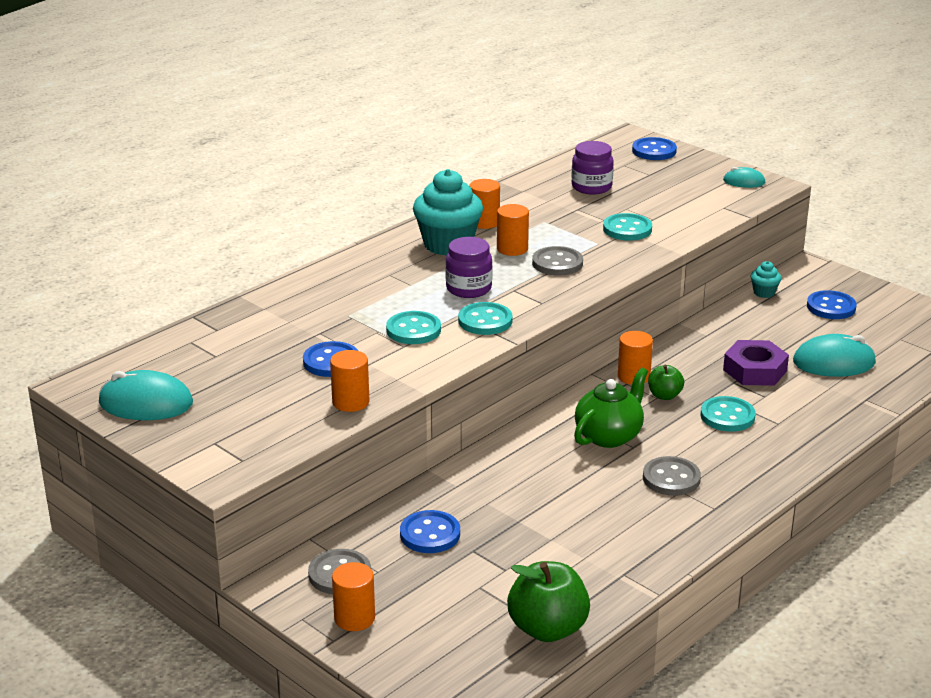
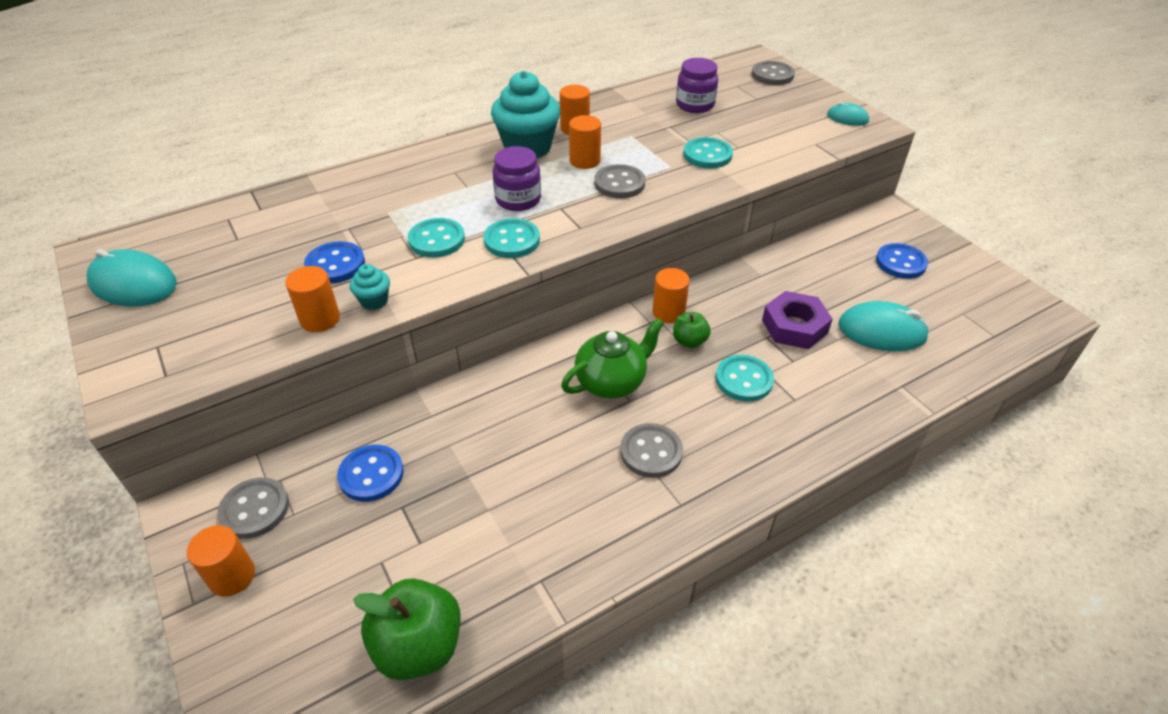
camera: 15 degrees right, 15 degrees up
blue button [632,137,677,160] -> grey button [752,61,795,85]
turquoise cupcake [751,261,782,298] -> turquoise cupcake moved to [350,264,390,310]

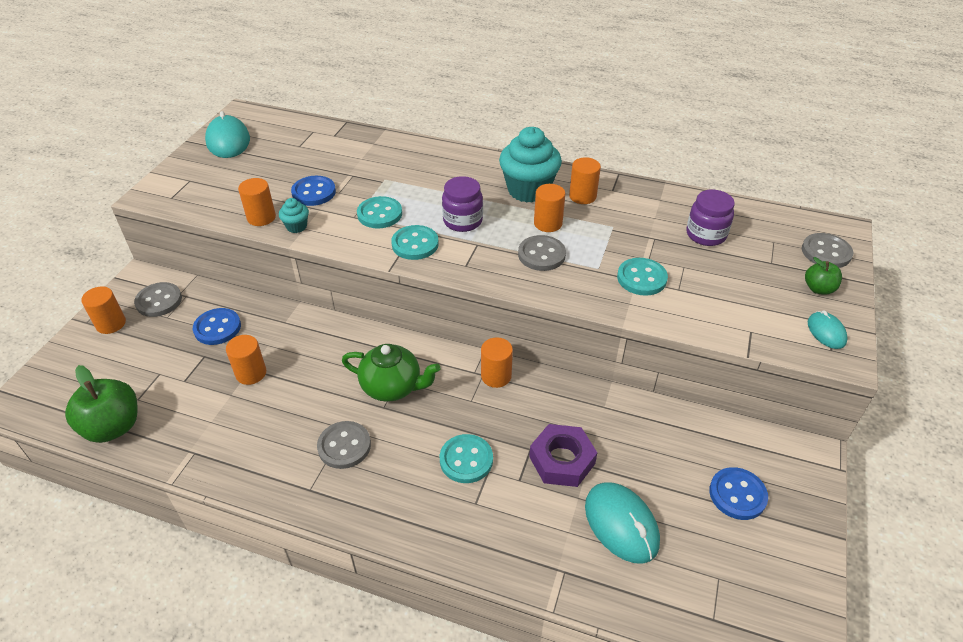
camera: 50 degrees right, 0 degrees up
green apple [673,312,711,348] -> green apple moved to [805,257,842,295]
none -> orange cylinder [226,335,266,385]

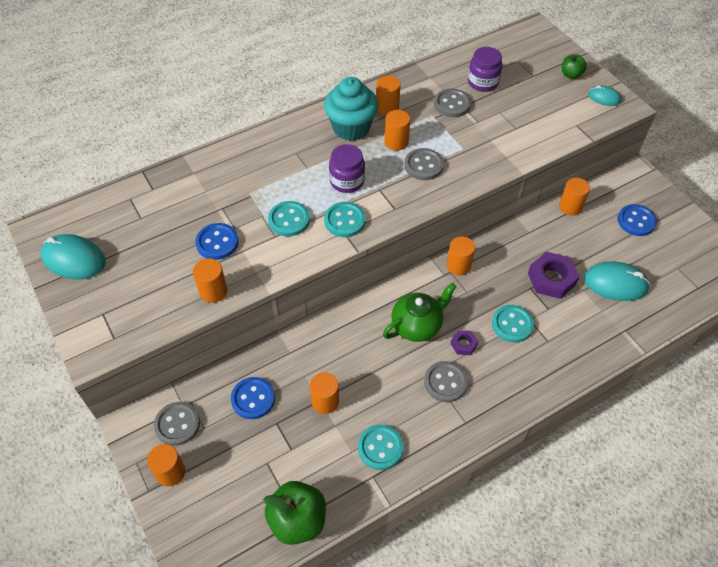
camera: 50 degrees left, 10 degrees up
turquoise cupcake [279,198,309,233] -> none
turquoise button [617,258,668,296] -> turquoise button moved to [358,425,404,470]
grey button [802,233,853,268] -> grey button moved to [434,89,471,117]
none -> purple nut [451,330,478,355]
none -> orange cylinder [559,178,590,216]

